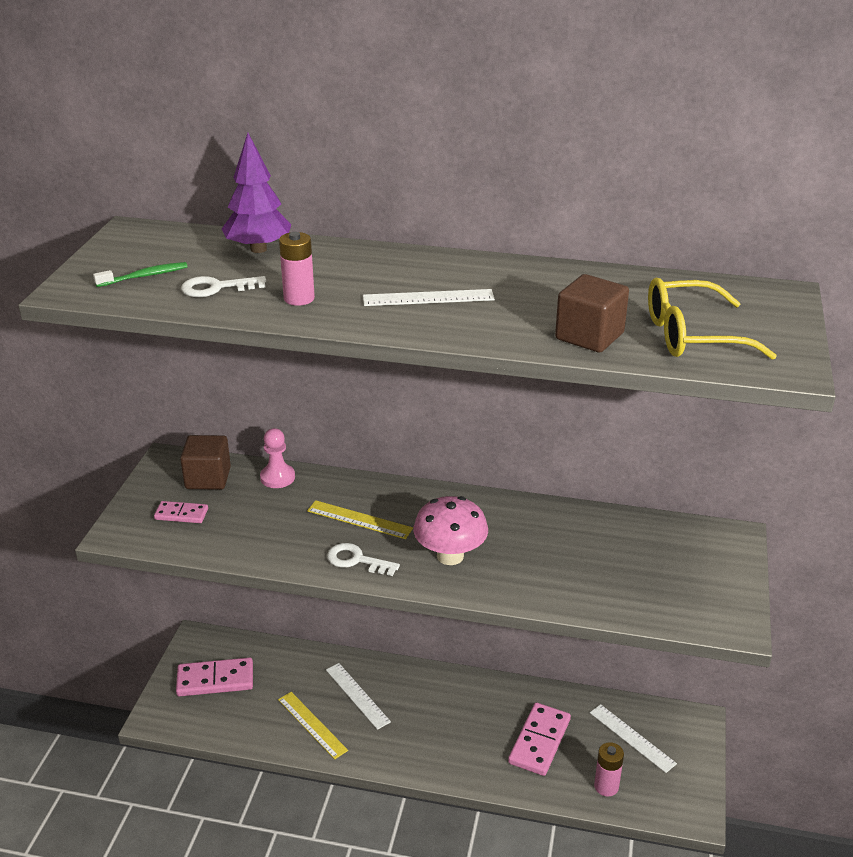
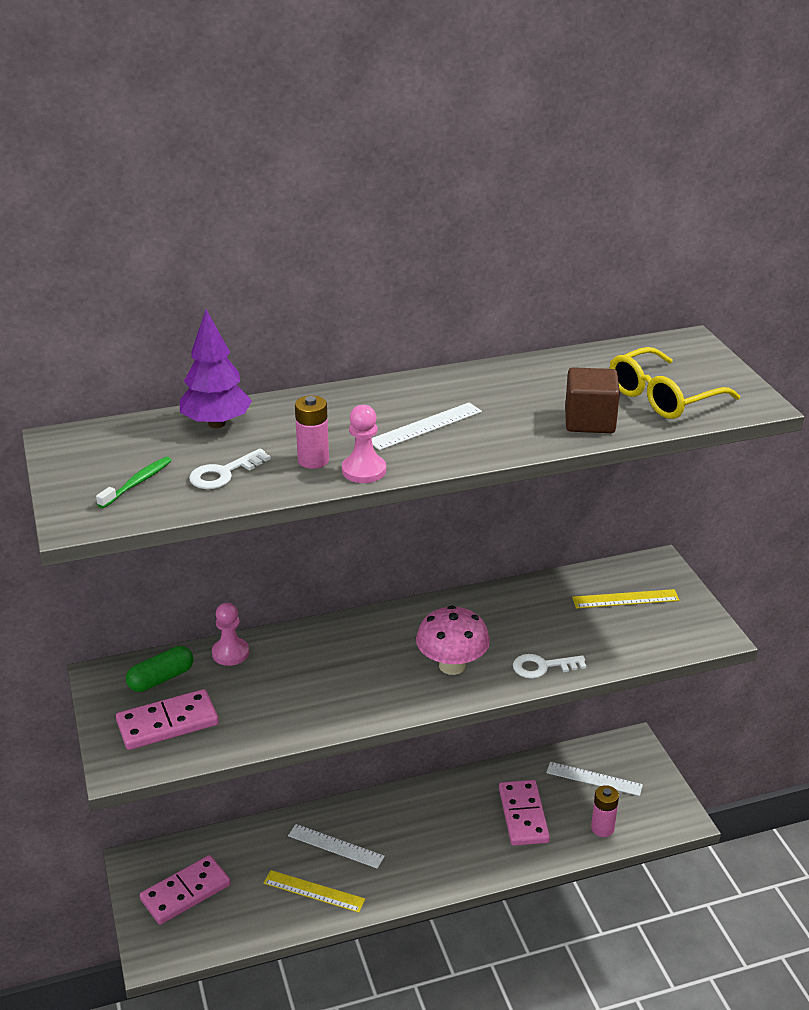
camera: 30 degrees left, 0 degrees up
pink domino [154,501,208,523] -> pink domino [116,689,219,750], size x1.76
brown cube [180,435,231,490] -> green capsule [126,646,194,692]
yellow ruler [307,500,413,539] -> yellow ruler moved to [572,589,680,609]
white key [327,543,400,576] -> white key moved to [513,654,586,679]
none -> pink pawn [342,405,386,483]

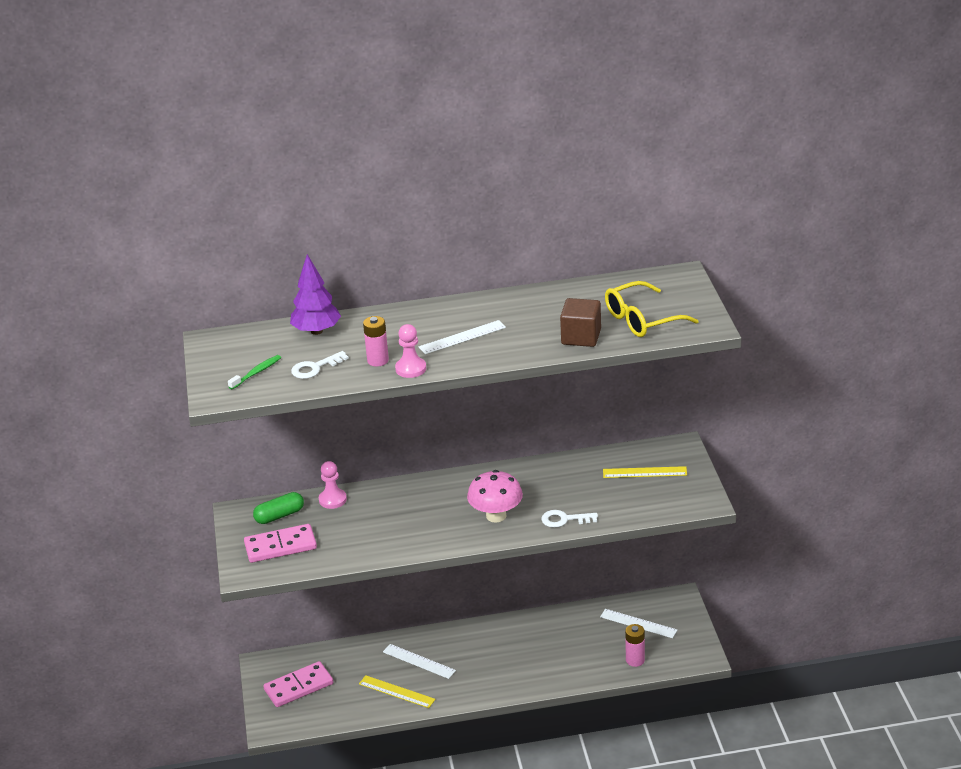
camera: 10 degrees right, 0 degrees up
pink domino [499,780,550,846] -> none

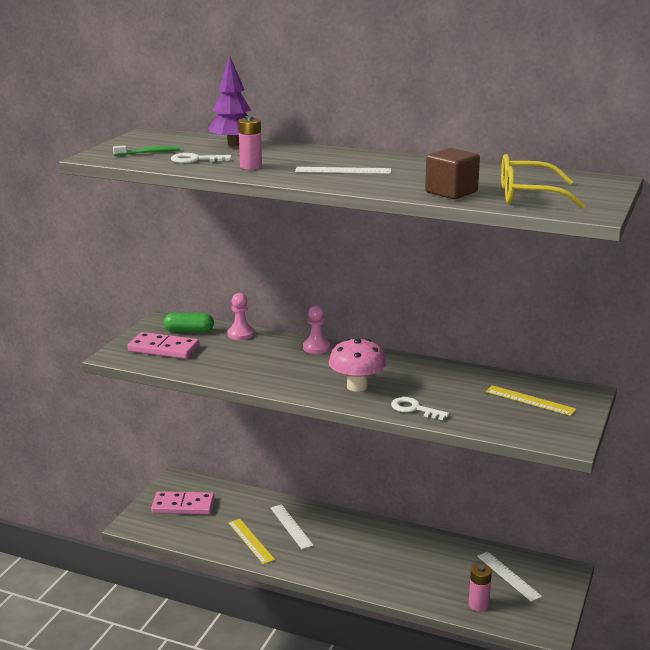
camera: 30 degrees right, 10 degrees down
pink pawn [395,324,426,378] -> pink pawn moved to [303,305,330,354]

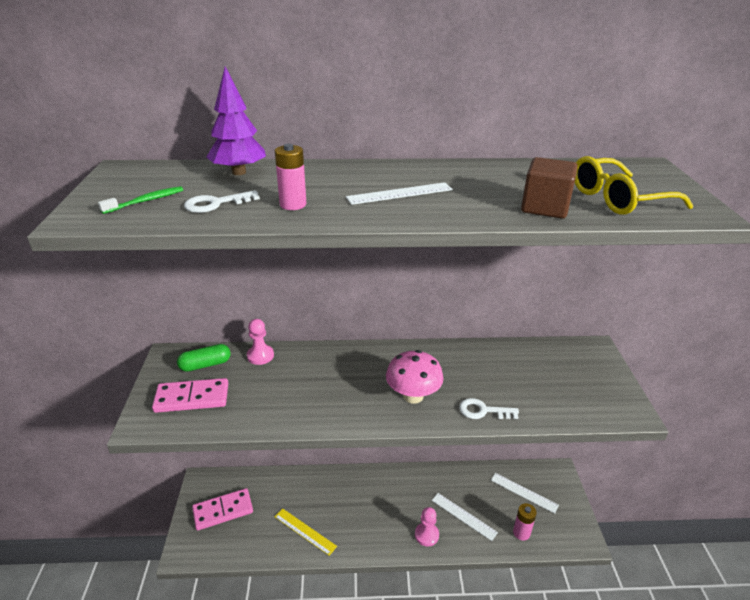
camera: 25 degrees left, 10 degrees up
white ruler [270,504,314,549] -> white ruler moved to [432,493,498,541]
pink pawn [303,305,330,354] -> pink pawn moved to [415,507,439,546]
yellow ruler [486,385,577,416] -> none

